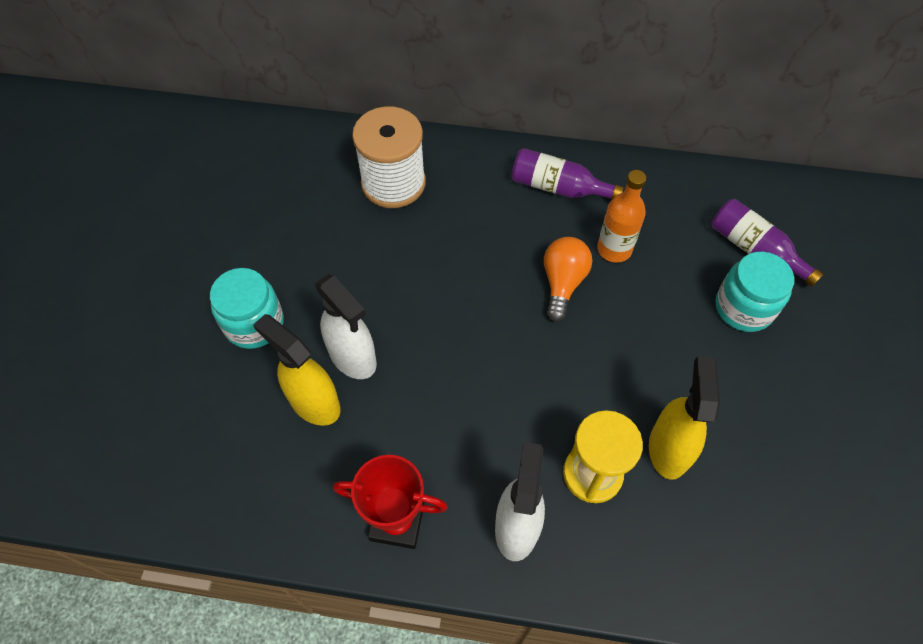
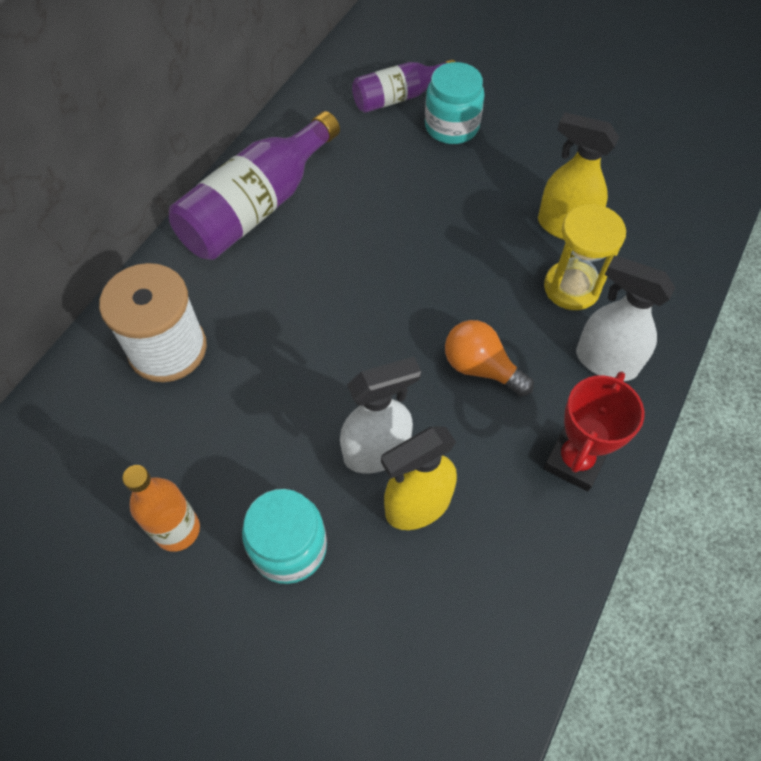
camera: 70 degrees left, 0 degrees up
purple bottle [512,148,624,200] -> purple bottle [169,111,340,260], size x1.69
orange light bulb [544,237,592,322] -> orange light bulb moved to [445,320,534,396]
orange bottle [597,170,646,263] -> orange bottle moved to [122,465,200,552]

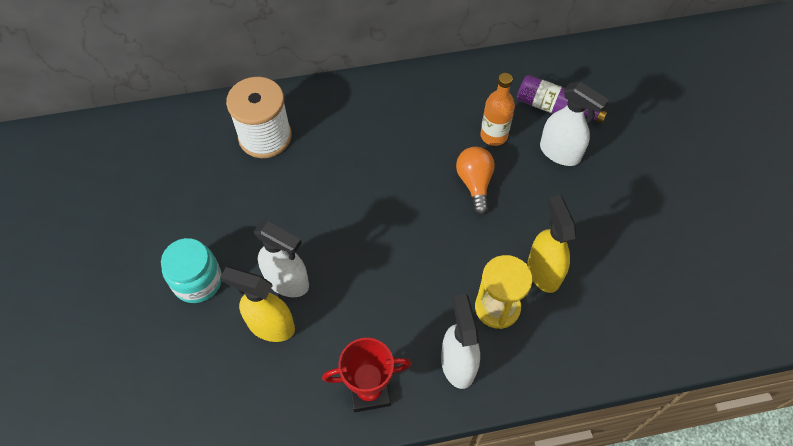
camera: 50 degrees right, 0 degrees up
orange bottle [122,465,200,552] -> orange bottle moved to [480,73,515,146]
purple bottle [169,111,340,260] -> none
turquoise jar [425,62,484,144] -> white spray bottle [540,81,609,166]
orange light bulb [445,320,534,396] -> orange light bulb moved to [456,147,495,215]

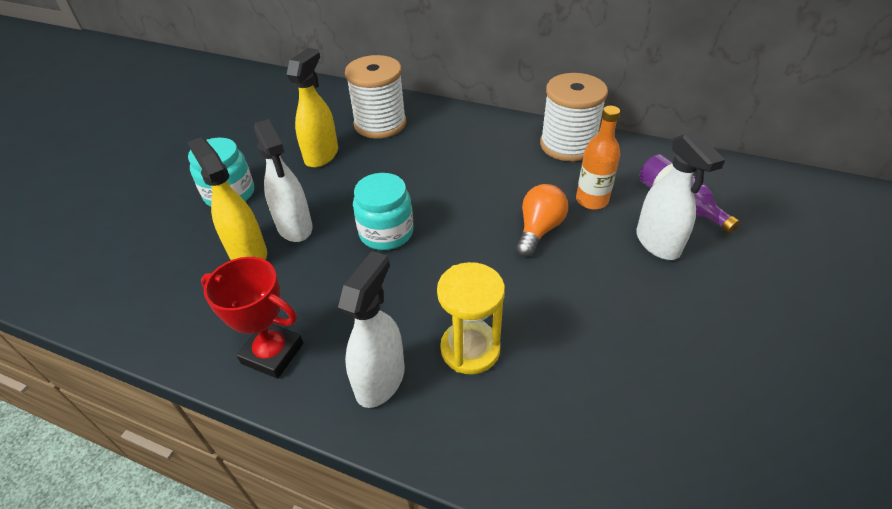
camera: 35 degrees right, 15 degrees down
yellow spray bottle [528,195,577,293] -> yellow spray bottle moved to [286,48,338,168]
none -> turquoise jar [353,173,413,250]
none -> white spool [540,73,608,161]

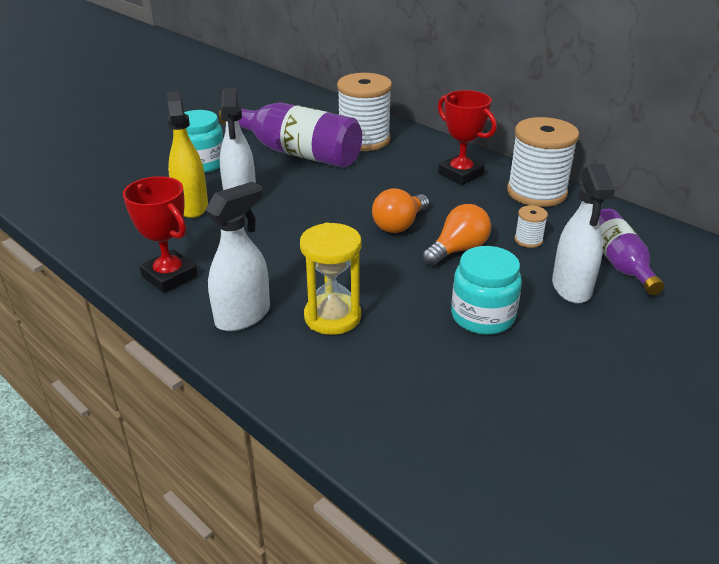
camera: 20 degrees right, 10 degrees down
yellow spray bottle [286,48,338,168] -> purple bottle [219,102,362,168]
turquoise jar [353,173,413,250] -> turquoise jar moved to [451,246,522,335]
orange bottle [576,106,620,210] -> white spool [515,205,548,248]
none -> orange light bulb [372,188,429,233]
none -> red trophy [438,90,497,185]

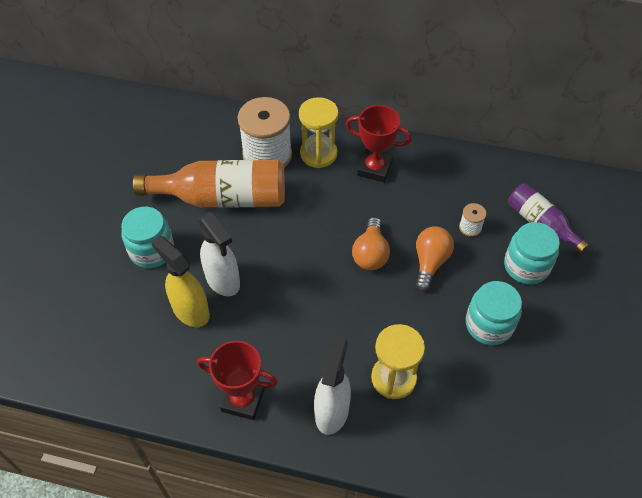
camera: 30 degrees left, 20 degrees up
purple bottle [219,102,362,168] -> orange bottle [133,160,285,208]
white spool [507,117,579,207] -> none
white spray bottle [552,164,615,304] -> turquoise jar [504,222,560,284]
none -> yellow hourglass [299,97,338,168]

